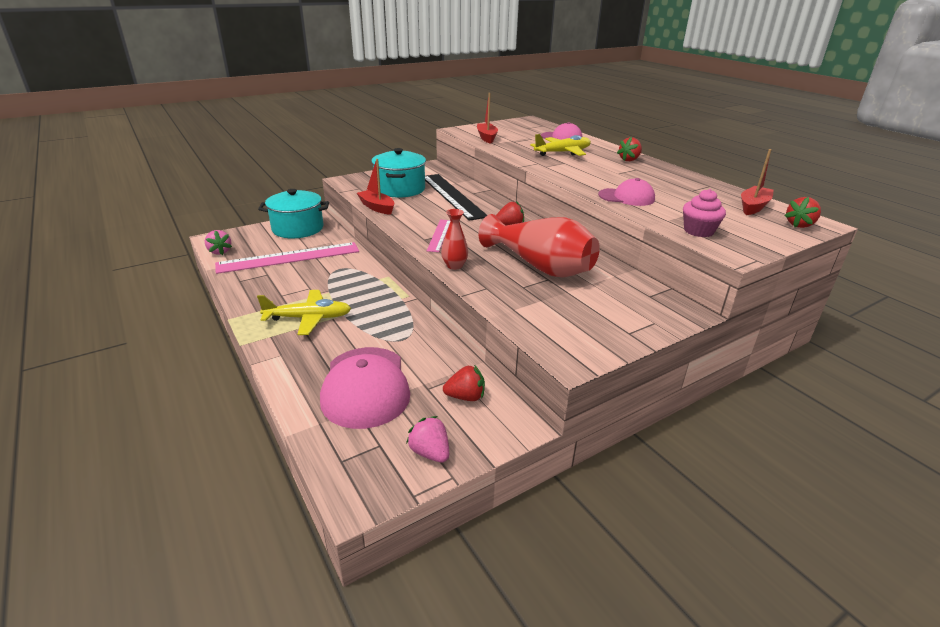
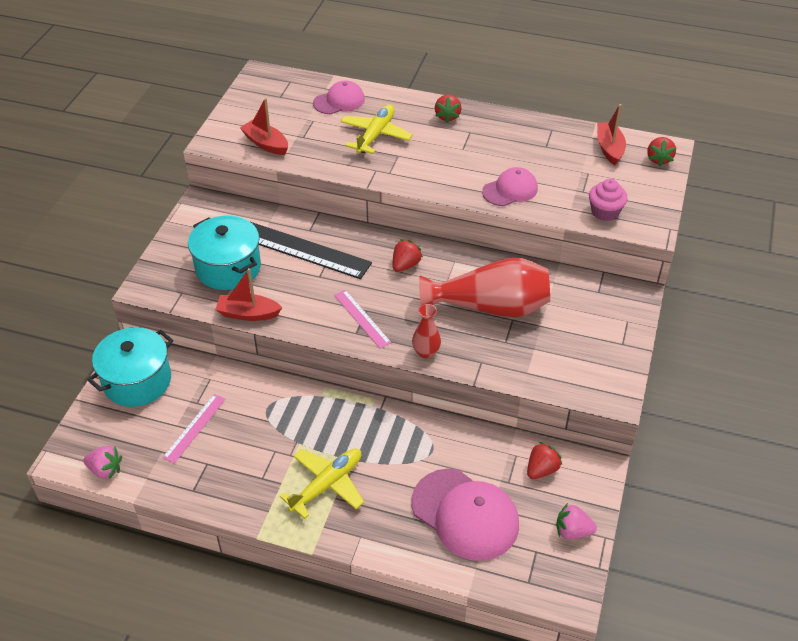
camera: 40 degrees left, 15 degrees up
pink ruler [215,242,359,274] -> pink ruler [162,394,226,463], size x0.51

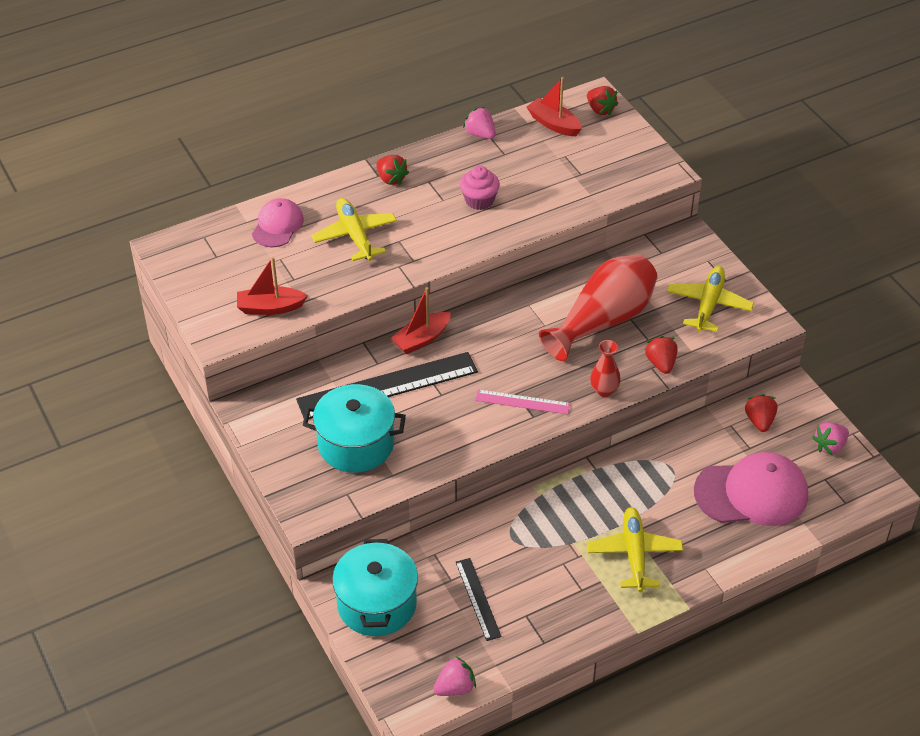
camera: 45 degrees left, 0 degrees up
pink ruler [162,394,226,463] -> black ruler [456,558,502,641]
red boat [215,268,282,321] -> red boat moved to [390,287,451,354]
red strawberry [393,239,423,272] -> red strawberry moved to [645,336,677,374]
pink cap [482,167,538,206] -> none
pink cupcake [589,179,628,221] -> pink cupcake moved to [460,166,500,210]
none -> pink strawberry [463,107,496,139]
none -> yellow plane [667,266,754,332]

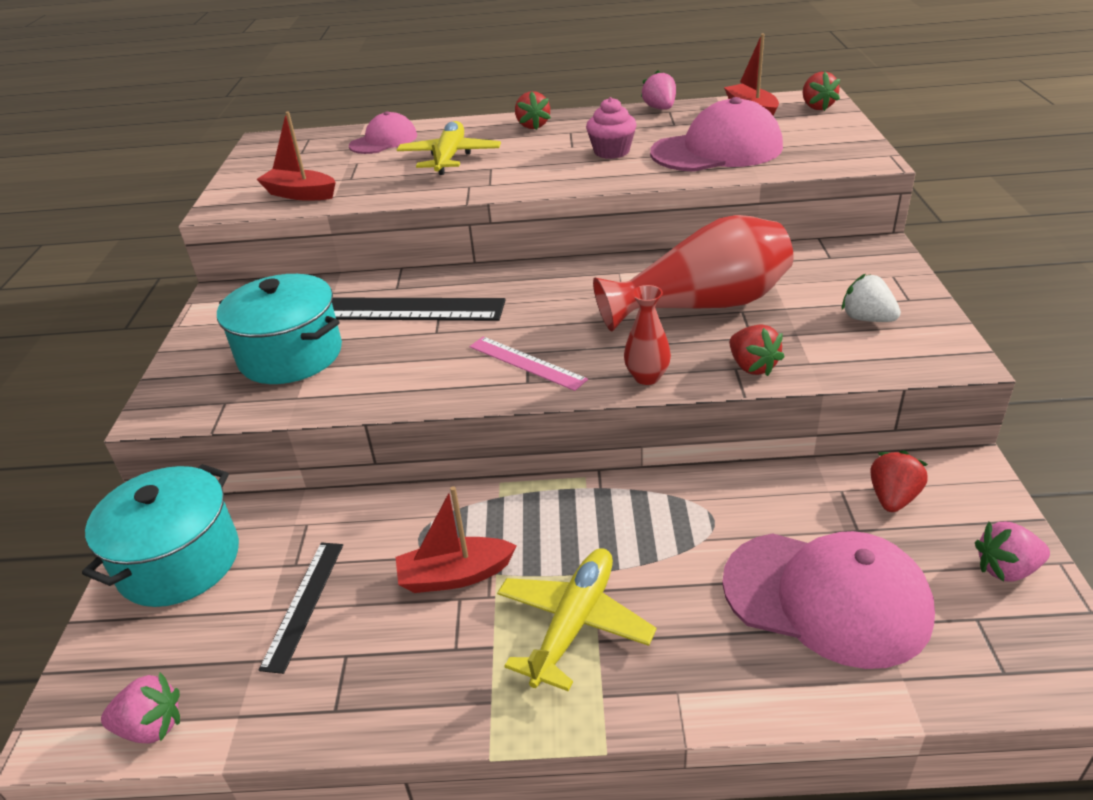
camera: 30 degrees right, 10 degrees down
red boat [390,287,451,354] -> red boat moved to [396,486,517,593]
red strawberry [645,336,677,374] -> red strawberry turned 135 degrees clockwise [730,324,784,376]
yellow plane [667,266,754,332] -> white strawberry [842,274,901,322]
none -> pink cap [650,97,783,172]

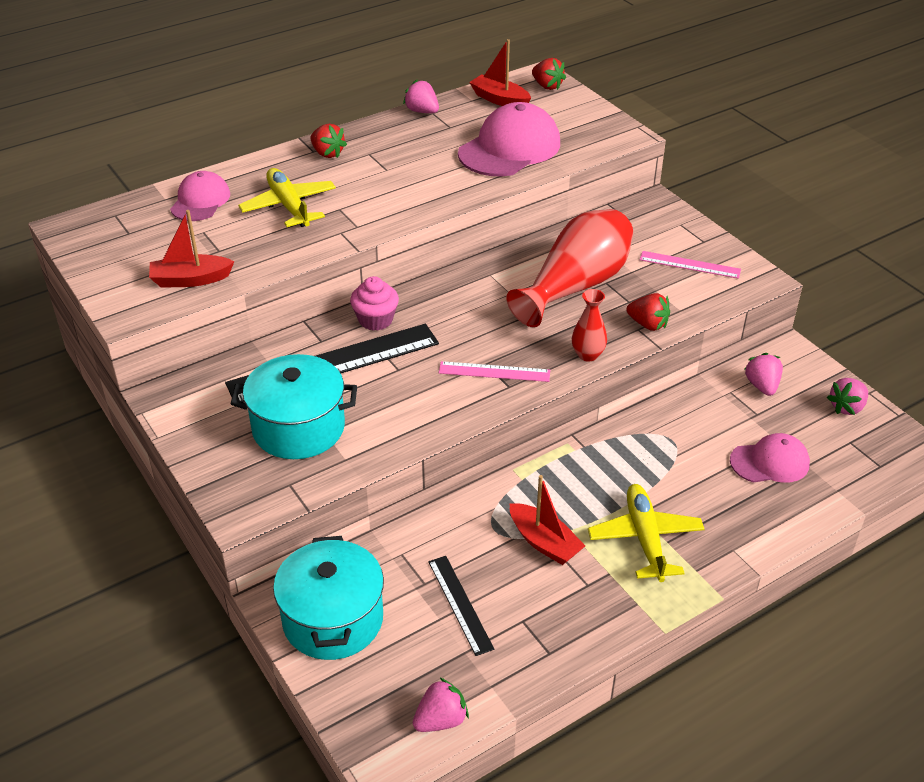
camera: 35 degrees left, 5 degrees up
red boat [396,486,517,593] -> red boat turned 90 degrees counterclockwise [510,475,585,565]
pink cupcake [586,97,637,159] -> pink cupcake moved to [350,276,399,331]
pink cap [722,531,935,669] -> pink cap [730,433,810,483], size x0.59
white strawberry [842,274,901,322] -> pink ruler [640,251,741,279]
red strawberry [870,450,928,512] -> pink strawberry [744,353,783,396]

